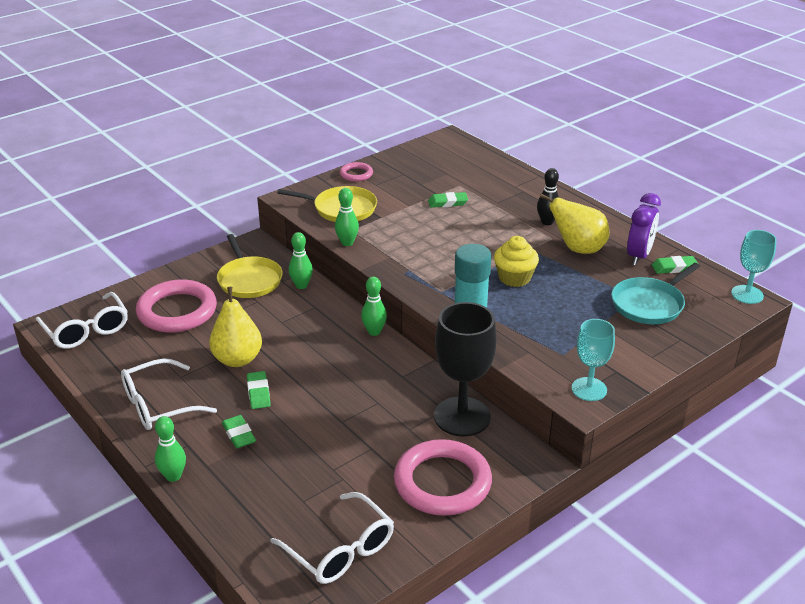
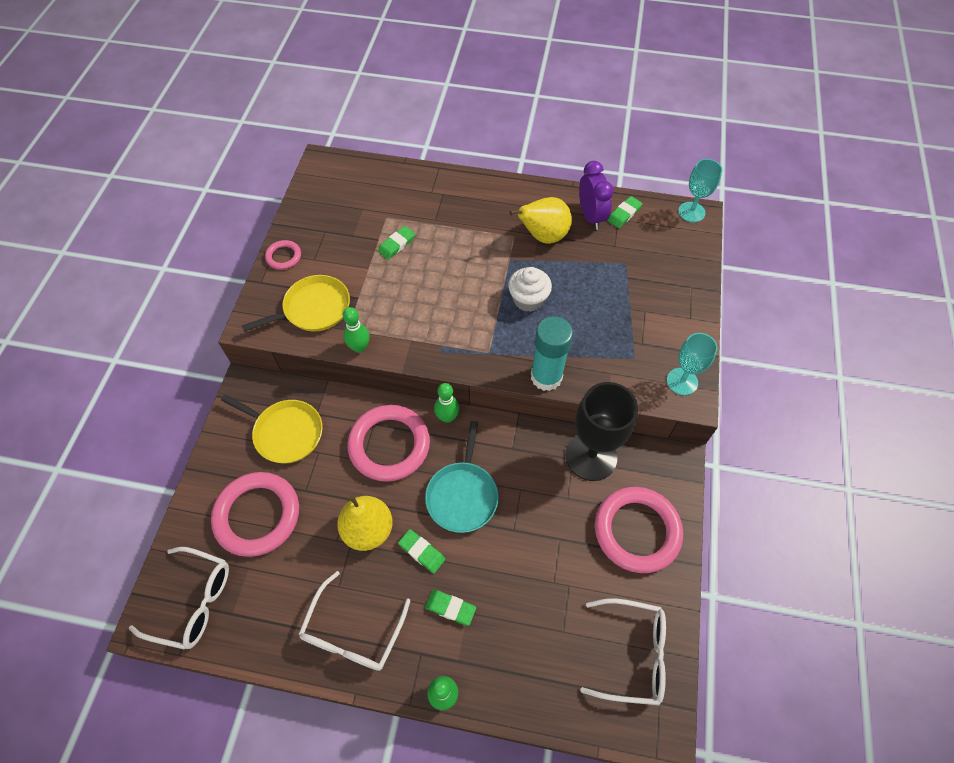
camera: 40 degrees left, 25 degrees up
green bowling pin [289,232,313,289] -> none
yellow cupcake [494,236,539,287] -> white cupcake [508,267,552,312]
black bowling pin [537,168,559,225] -> none
turquoise pan [611,263,700,324] -> turquoise pan moved to [425,421,499,533]
none -> pink ring [347,405,430,482]

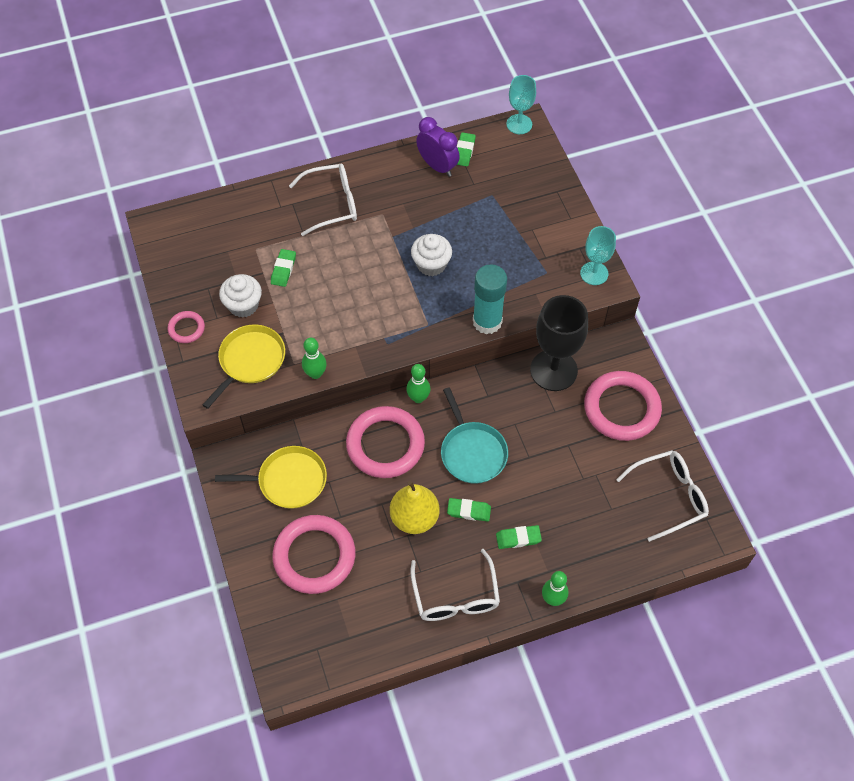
camera: 30 degrees left, 0 degrees up
white glasses [129,547,229,650] -> white glasses moved to [289,164,357,236]
yellow pear [509,197,572,244] -> none
none -> white cupcake [219,274,262,318]

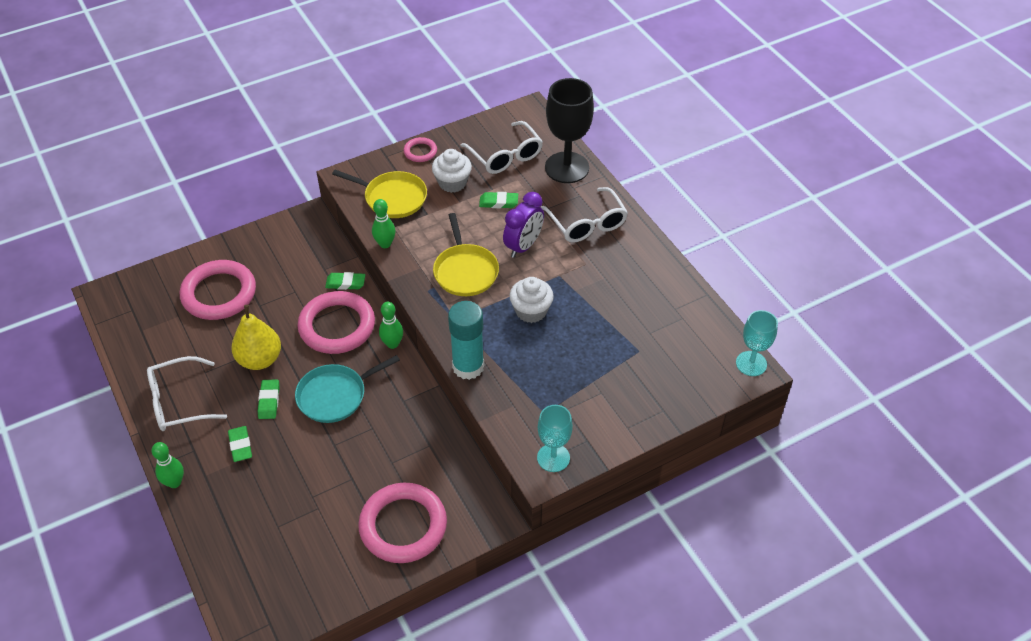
camera: 80 degrees right, 10 degrees down
yellow pan [215,446,327,509] -> yellow pan moved to [433,213,499,296]
purple clock [416,117,460,177] -> purple clock moved to [503,192,544,258]
green eraser [457,132,476,166] -> green eraser moved to [325,272,365,290]
black goblet [530,295,588,391] -> black goblet moved to [545,78,594,183]
white glasses [616,450,709,542] -> white glasses moved to [460,121,543,174]

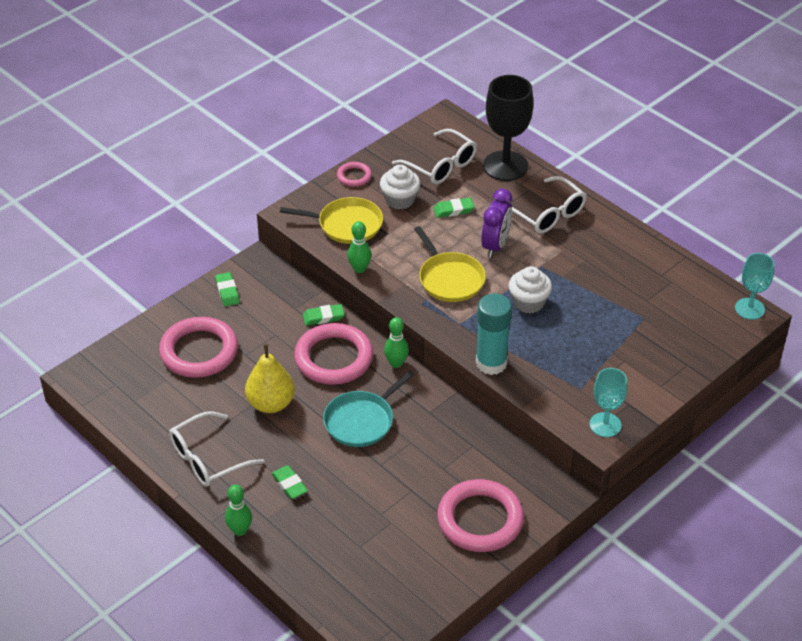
camera: 15 degrees left, 5 degrees down
green eraser [258,379,280,419] -> green eraser moved to [215,272,240,307]

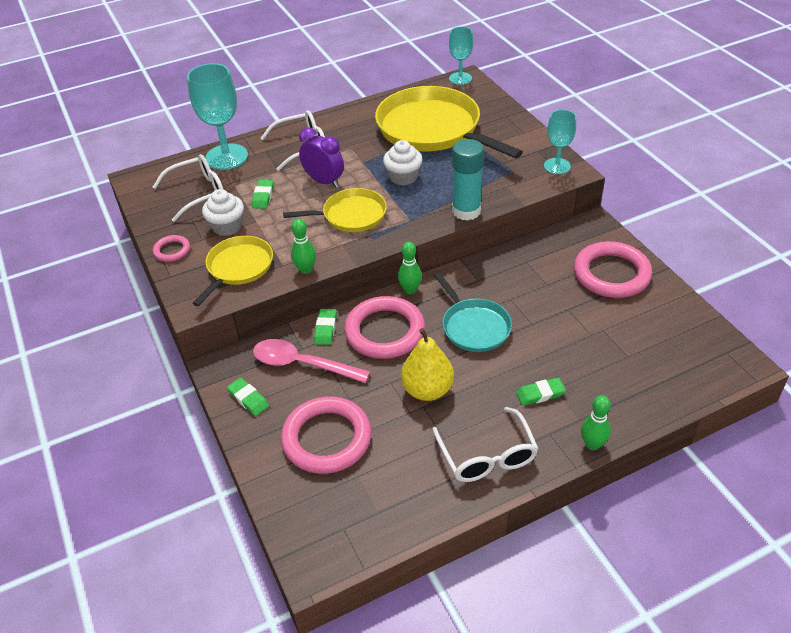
camera: 70 degrees left, 0 degrees up
green eraser [215,272,240,307] -> green eraser turned 45 degrees clockwise [227,377,269,416]
black goblet [483,75,533,181] -> turquoise goblet [187,63,248,170]
none -> pink spoon [253,339,370,383]
none -> yellow pan [375,86,523,159]

